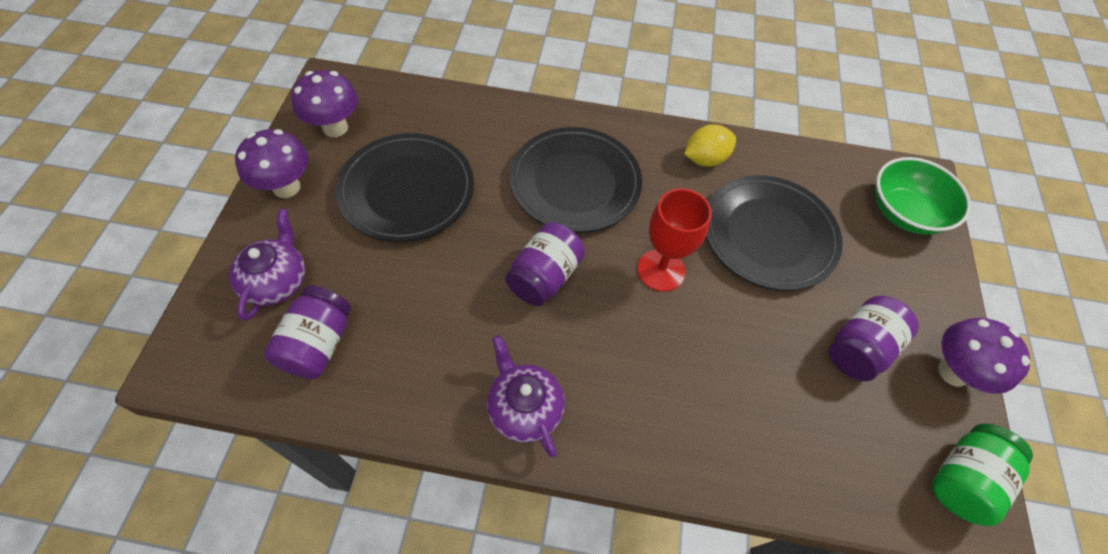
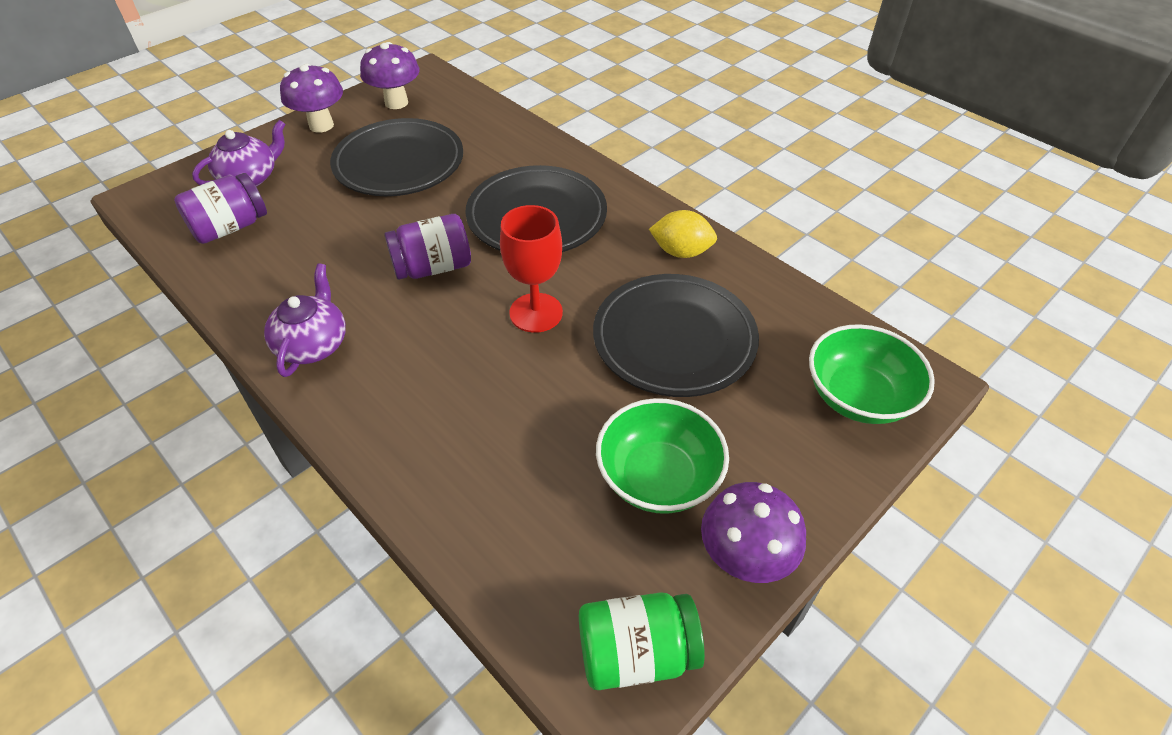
camera: 40 degrees right, 10 degrees down
purple jar [829,296,919,381] -> green bowl [596,398,729,514]

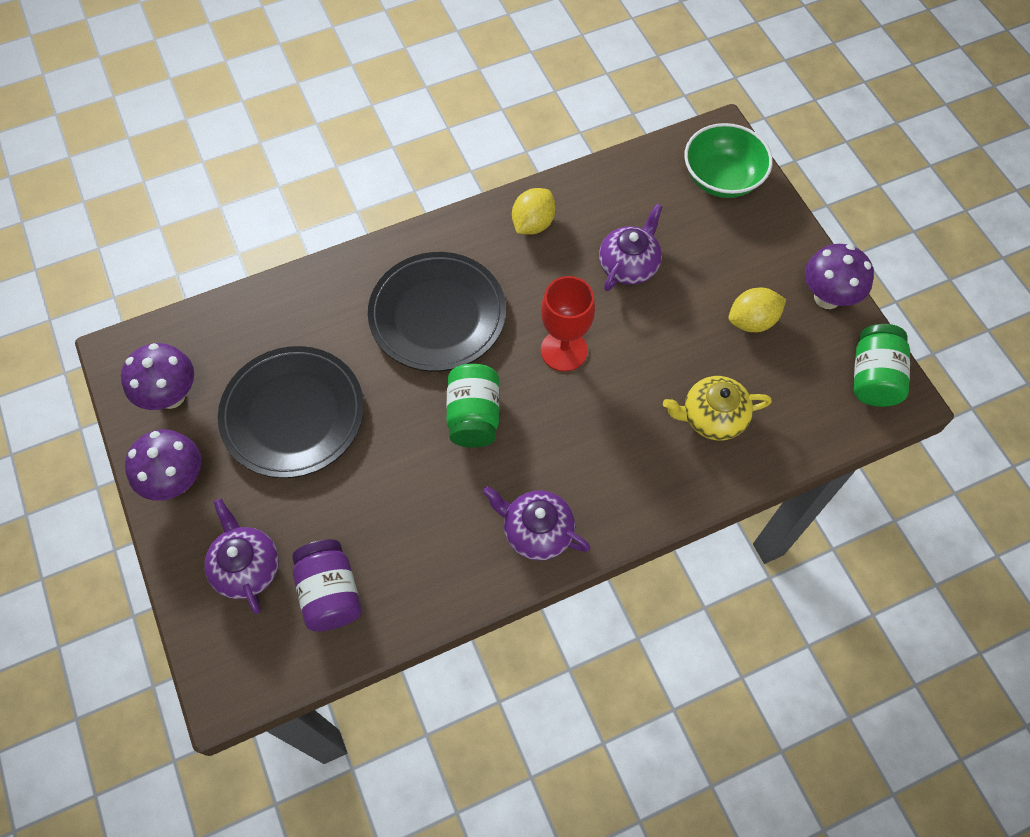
camera: 70 degrees left, 15 degrees up
purple jar [384,214,471,280] -> green jar [446,364,499,448]
black plate [593,274,759,397] -> purple teapot [599,204,663,291]
green bowl [596,398,729,514] -> yellow lemon [728,288,786,332]
none -> yellow teapot [663,376,772,440]

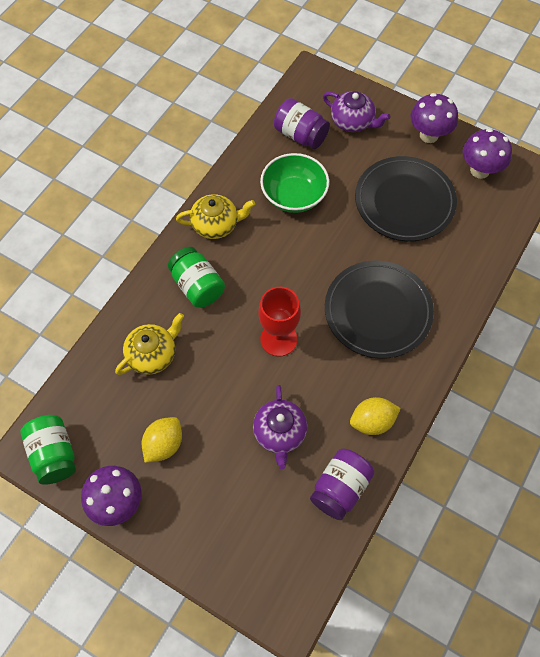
camera: 145 degrees right, 0 degrees up
green jar [446,364,499,448] -> green jar moved to [168,247,225,308]
purple teapot [483,486,590,561] -> yellow teapot [176,194,255,239]
yellow lemon [512,188,556,235] -> yellow lemon turned 75 degrees clockwise [350,397,401,435]
green bowl [684,123,773,198] -> green bowl moved to [260,153,329,213]
none -> purple jar [310,449,375,520]

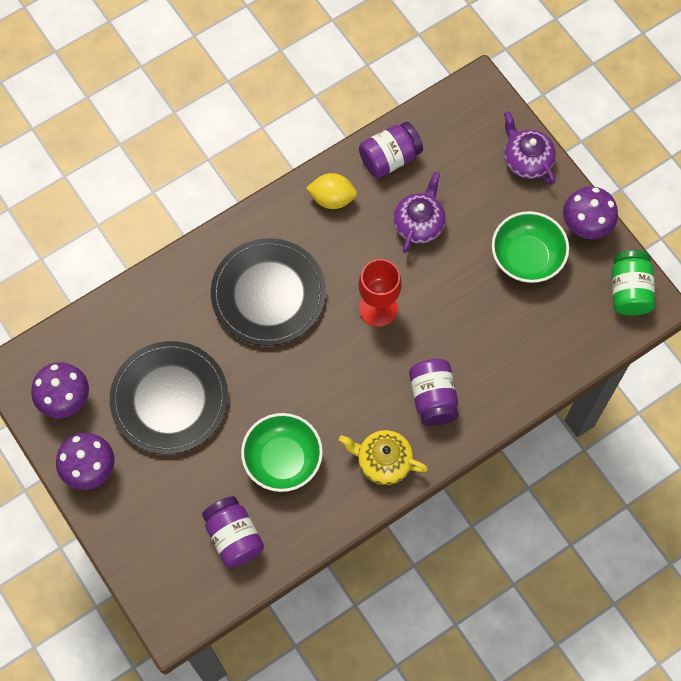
camera: 155 degrees left, 5 degrees up
yellow teapot [115,313,184,375] -> none
yellow lemon [142,417,182,463] -> green bowl [492,211,569,283]
green jar [168,247,225,308] -> purple jar [409,359,459,426]
purple teapot [323,91,391,132] -> purple teapot moved to [504,111,556,185]

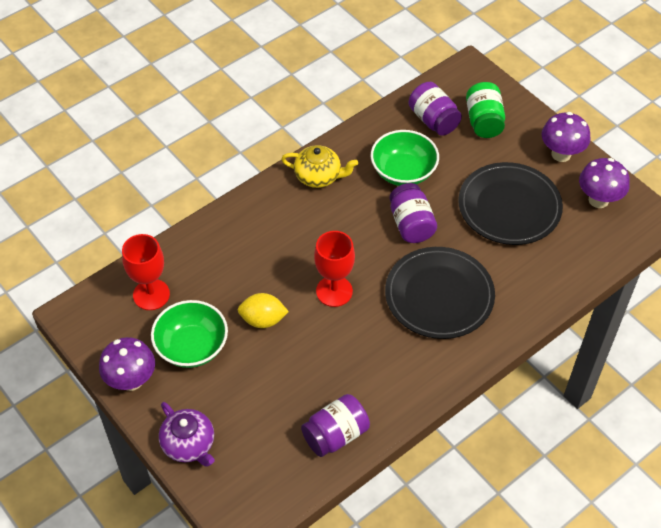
camera: 175 degrees right, 15 degrees down
yellow lemon [306,173,357,209] -> yellow lemon moved to [238,293,289,328]
purple teapot [393,172,446,253] -> none
purple jar [409,359,459,426] -> purple jar moved to [389,183,437,243]
green jar [612,250,655,316] -> green jar moved to [466,82,505,138]
none -> red goblet [122,234,170,310]

